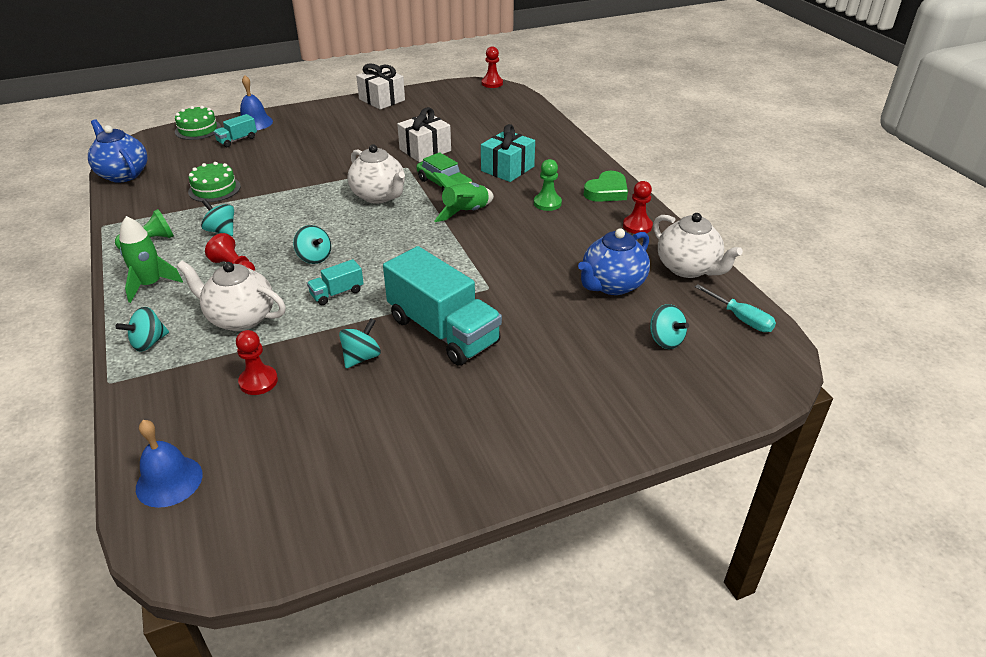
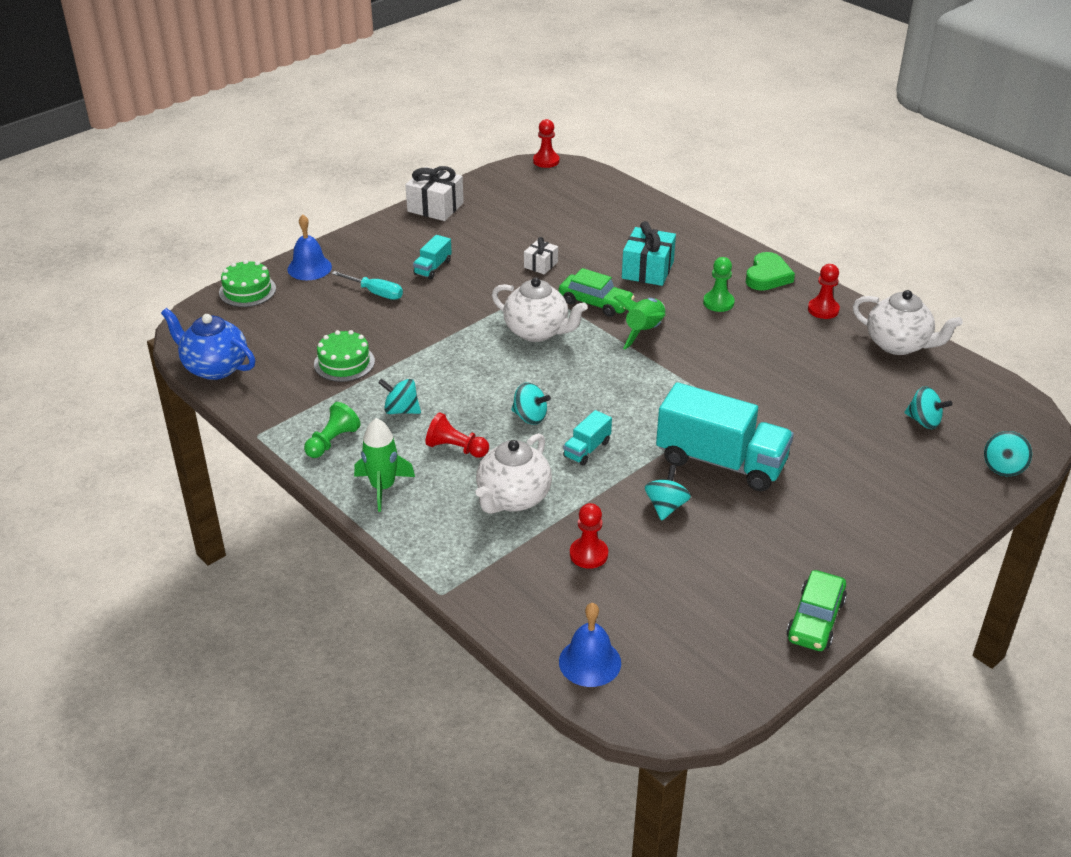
camera: 20 degrees left, 0 degrees up
turquoise spinning top [116,307,169,352] -> turquoise spinning top moved to [984,431,1032,476]
white teapot [177,261,286,331] -> white teapot turned 60 degrees counterclockwise [475,433,552,514]
turquoise truck [213,114,257,147] -> turquoise truck moved to [413,235,452,279]
white gift [397,107,451,162] -> white gift [524,237,558,274], size x0.58
blue teapot [578,229,650,295] -> none
turquoise screwdriver [695,284,776,332] -> turquoise screwdriver moved to [332,271,403,300]
none -> green car [786,570,847,651]

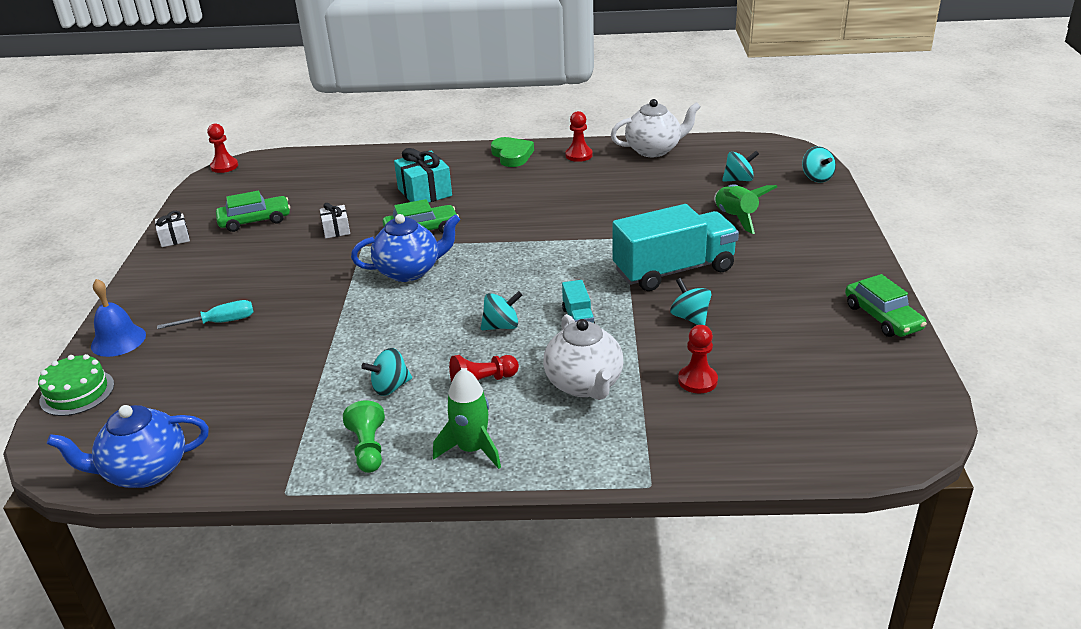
camera: 45 degrees left, 5 degrees down
green cake [314,330,375,382] -> none
white gift [405,166,464,221] -> white gift [155,211,190,247], size x0.58
turquoise truck [413,235,452,279] -> none
white teapot [492,277,587,342] -> blue teapot [351,214,460,282]
blue bell [559,603,621,687] -> none
green rocket [613,295,666,349] -> green rocket moved to [714,185,777,234]
green pawn [703,257,735,312] -> none
none -> green car [216,191,290,232]

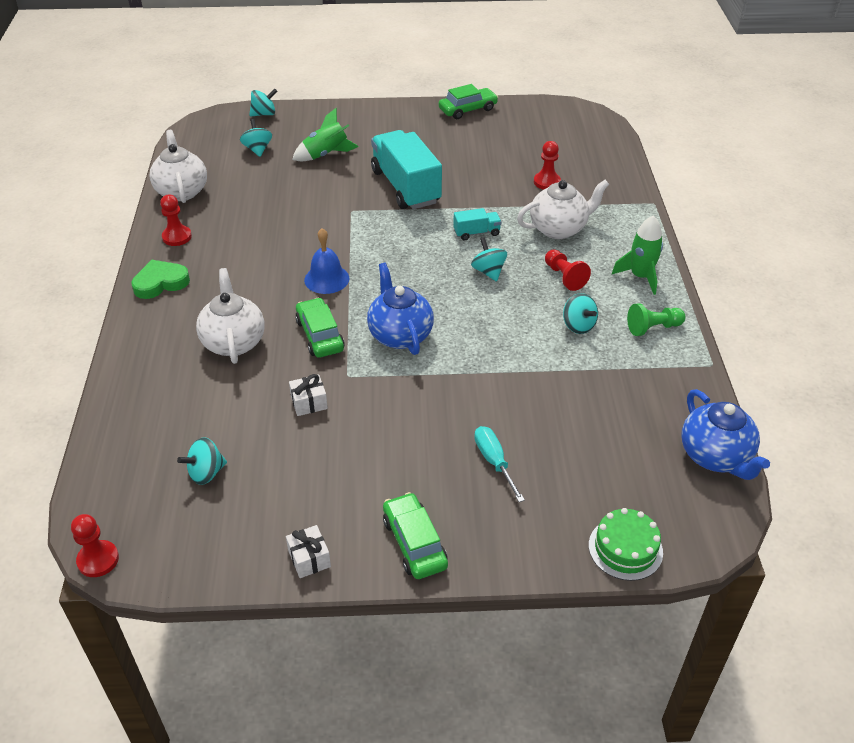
camera: 95 degrees left, 10 degrees up
blue bell [91,279,146,357] -> blue bell moved to [304,228,349,294]
green car [216,191,290,232] -> green car moved to [383,492,448,579]
turquoise gift [394,148,452,203] -> white teapot [196,268,264,364]
turquoise spinning top [670,278,711,325] -> turquoise spinning top moved to [177,437,227,485]

